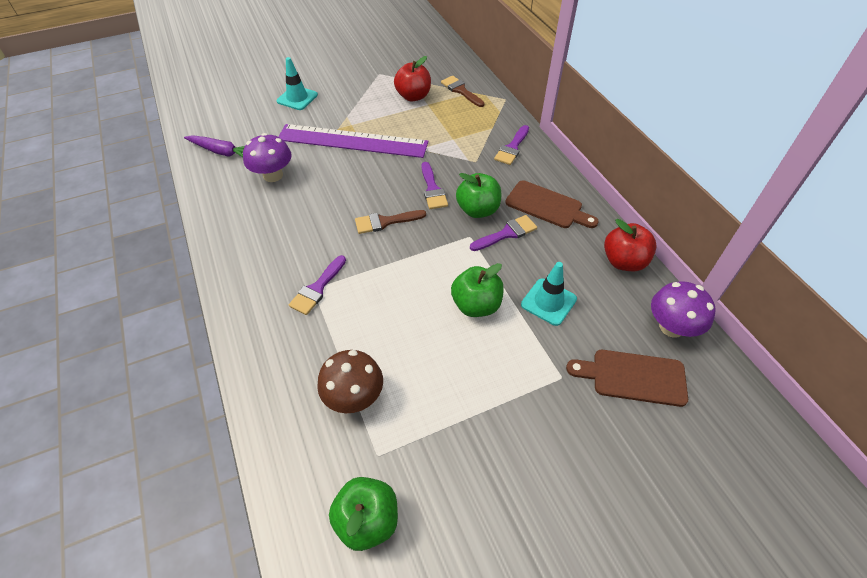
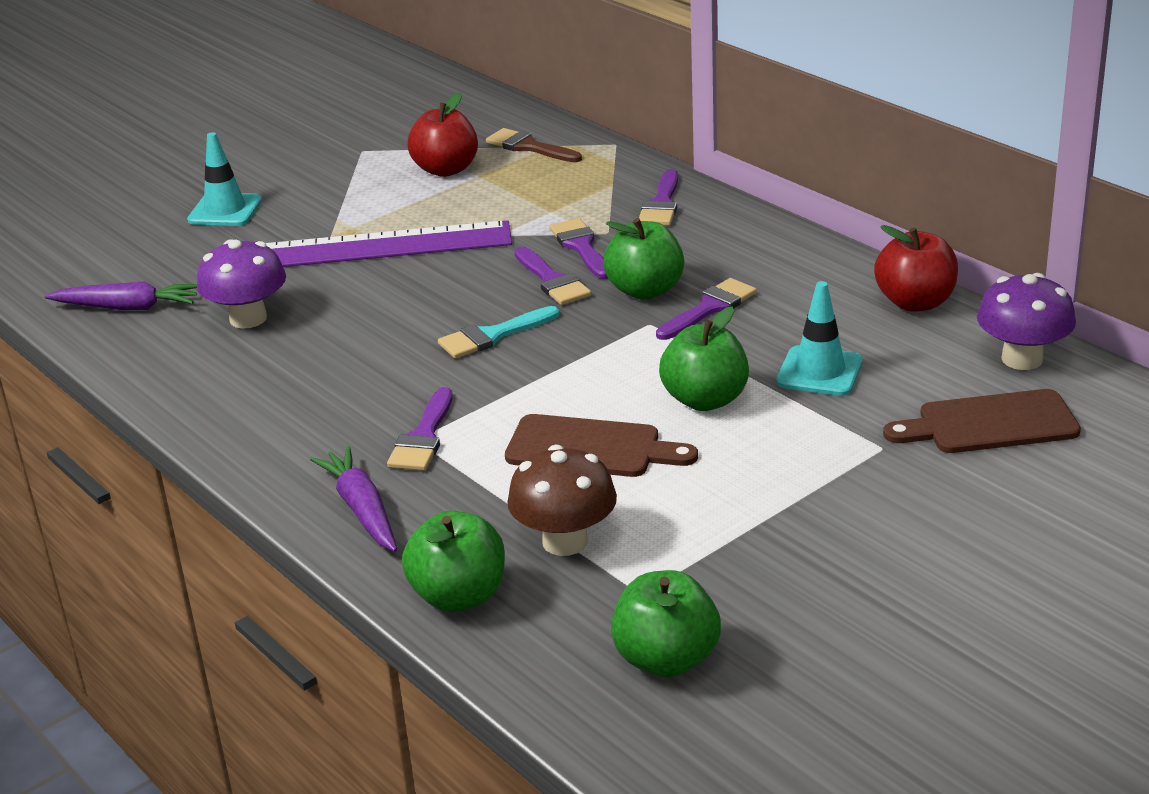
camera: 15 degrees left, 20 degrees down
brown brush [355,210,426,234] -> turquoise brush [438,306,560,359]
brown cutting board [505,180,599,228] -> brown cutting board moved to [505,414,698,477]
none -> purple carrot [310,446,397,552]
none -> green apple [402,511,505,612]
none -> purple brush [550,218,608,279]

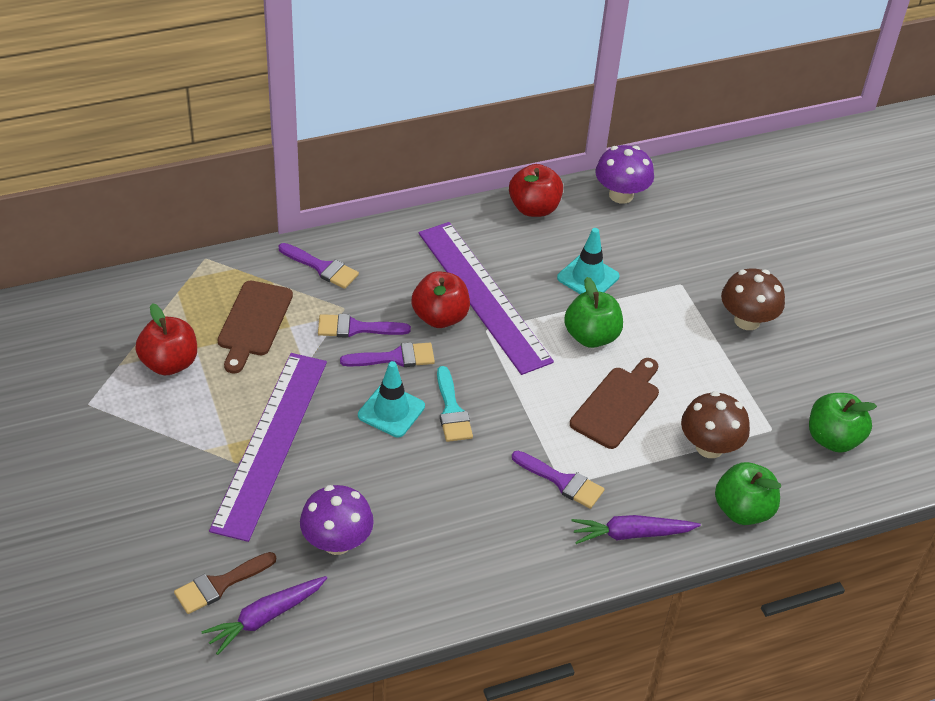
camera: 75 degrees left, 15 degrees up
purple carrot [44,281,197,310] -> purple carrot turned 150 degrees counterclockwise [201,576,327,655]
turquoise traffic cone [187,132,262,226] -> turquoise traffic cone moved to [358,361,425,438]
brown brush [486,128,582,162] -> brown brush moved to [174,552,276,614]
green apple [603,218,684,299] -> red apple [411,271,470,328]
purple brush [656,278,757,340] -> purple ruler [419,222,554,375]
brown cutting board [883,389,1081,453] -> brown cutting board moved to [218,281,293,374]
none -> brown mushroom [721,268,785,330]

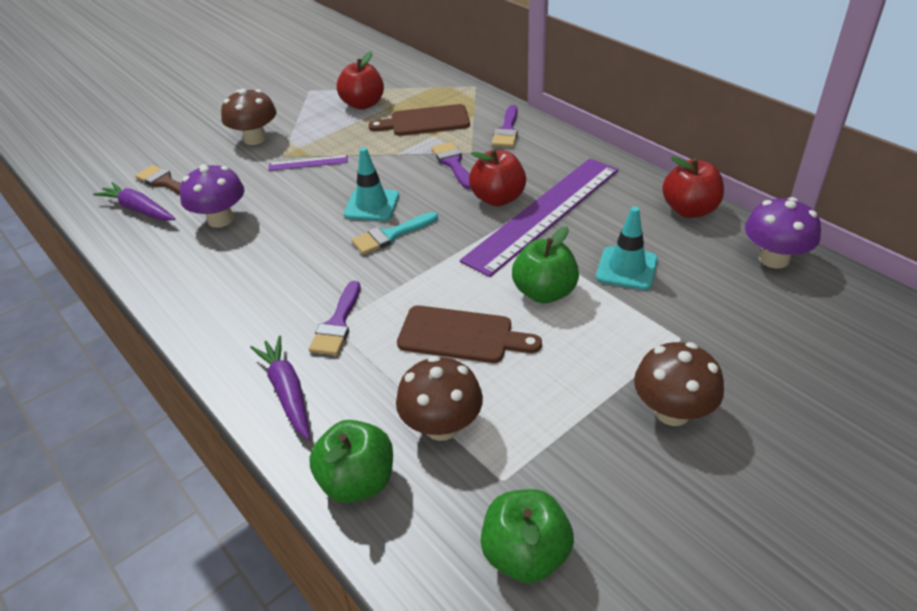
camera: 75 degrees right, 5 degrees down
purple ruler [209,353,327,542] -> purple ruler [268,155,348,171], size x0.41
purple brush [340,343,435,367] -> none
none -> brown mushroom [221,89,277,145]

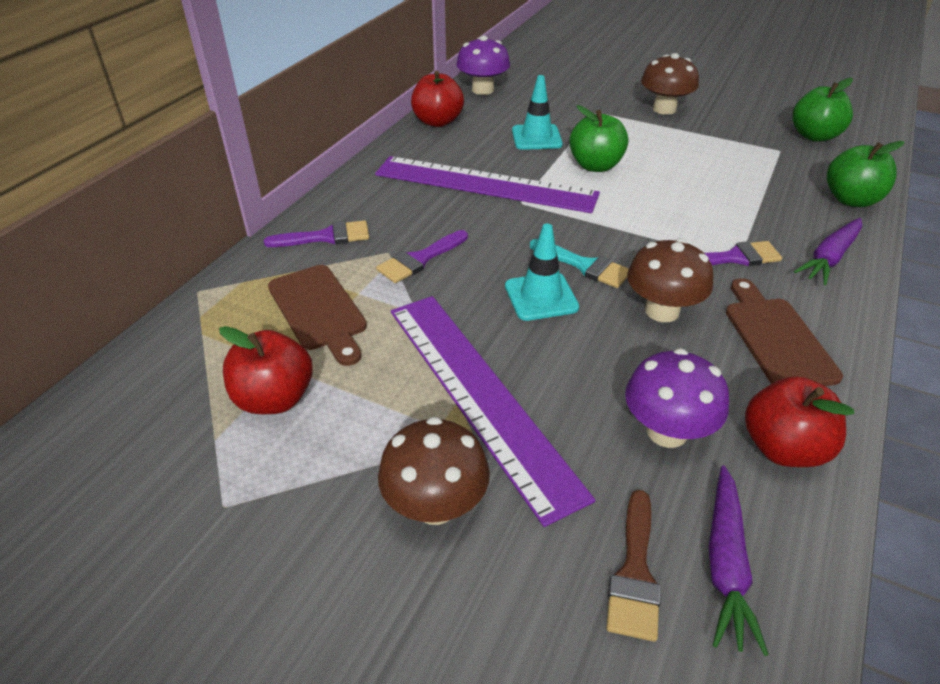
camera: 115 degrees left, 0 degrees up
purple ruler [268,155,348,171] -> purple ruler [391,296,595,527], size x2.46
brown mushroom [396,356,483,441] -> brown mushroom moved to [627,238,713,322]
brown cutting board [397,305,542,363] -> brown cutting board moved to [726,278,843,386]
red apple [469,149,526,206] -> red apple moved to [745,376,854,467]

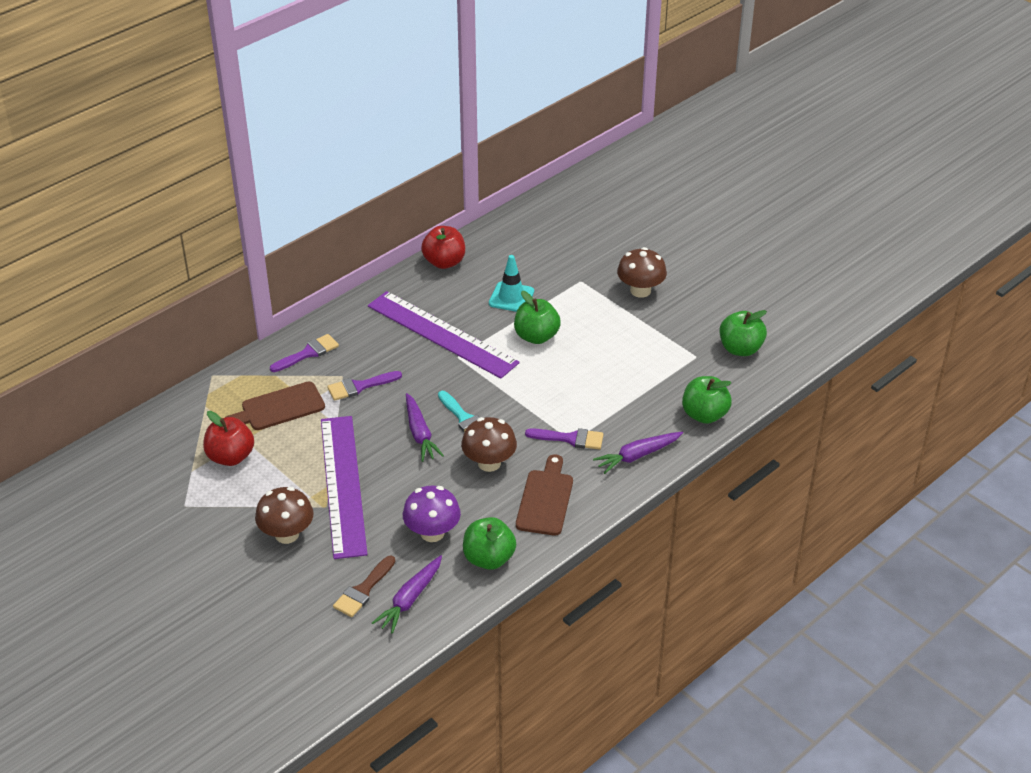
camera: 20 degrees right, 0 degrees up
purple brush [264,220,369,247] -> purple brush turned 45 degrees counterclockwise [270,334,339,372]
brown cutting board [268,265,367,366] -> brown cutting board turned 75 degrees clockwise [225,381,325,430]
purple mushroom [456,35,510,95] -> none
turquoise traffic cone [505,224,579,321] -> purple carrot [406,393,444,462]
red apple [745,376,854,467] -> green apple [463,517,516,570]

